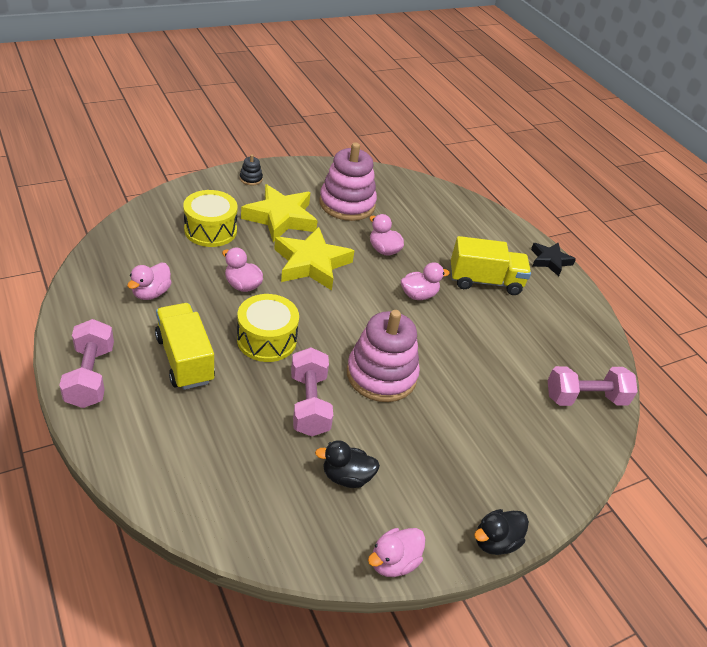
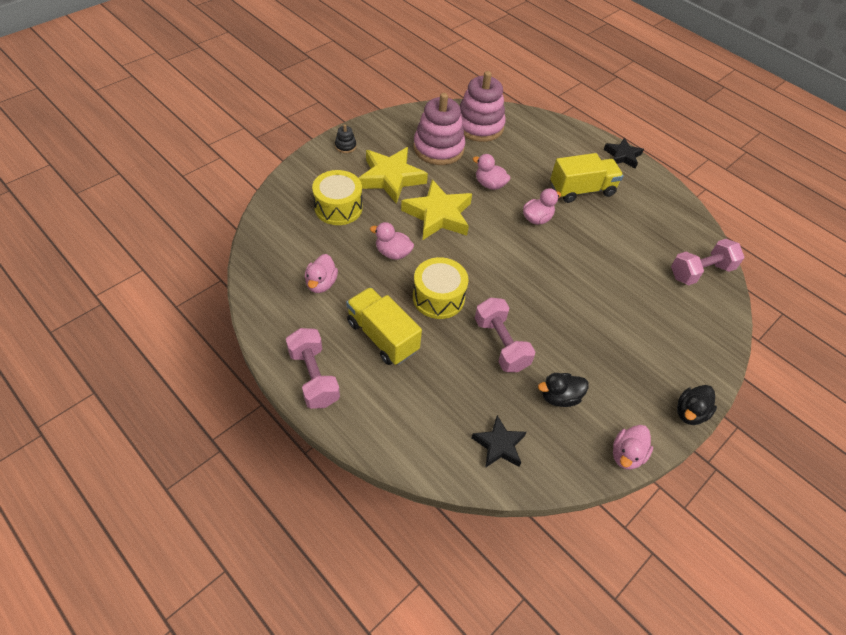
camera: 15 degrees left, 10 degrees up
pink stacking toy [347,310,420,402] -> pink stacking toy moved to [460,71,506,142]
none -> black star [471,415,526,468]

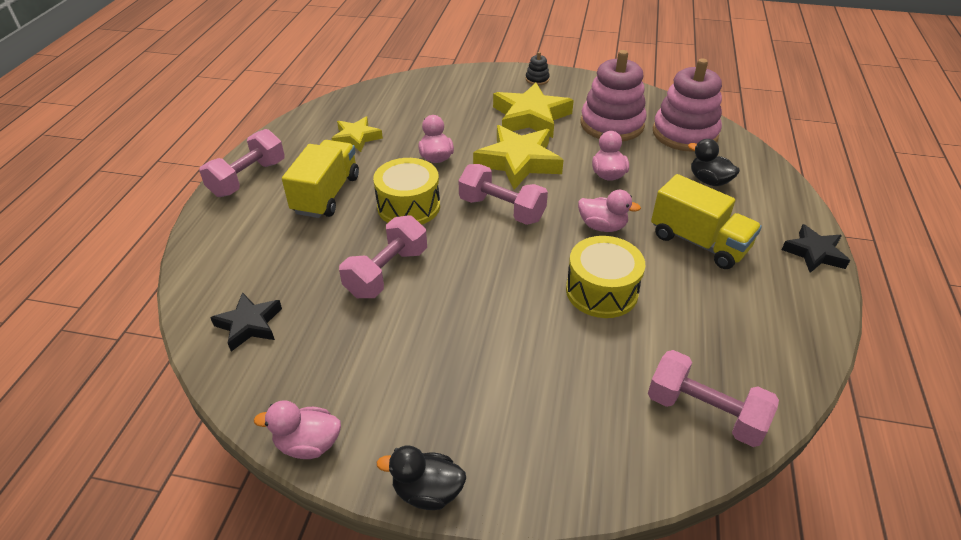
camera: 60 degrees right, 10 degrees down
pink duck [305,254,338,293] -> yellow star [331,117,383,152]
yellow drum [312,170,362,225] -> yellow drum moved to [566,236,645,318]
black duck [538,373,589,407] -> black duck moved to [688,139,740,186]
none -> pink dumbbell [459,164,548,225]

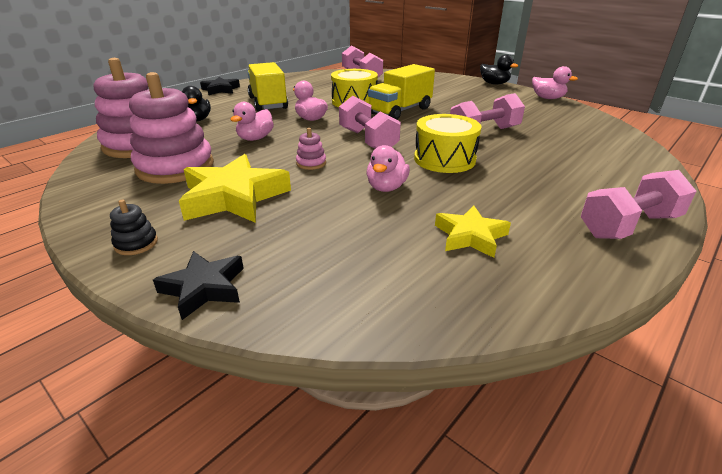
camera: 150 degrees left, 10 degrees down
black star [210,292,282,351] -> black star moved to [153,251,244,320]
yellow truck [282,140,359,218] -> yellow truck moved to [368,64,435,120]
yellow star [473,125,564,190] -> pink stacking toy [296,128,326,170]

